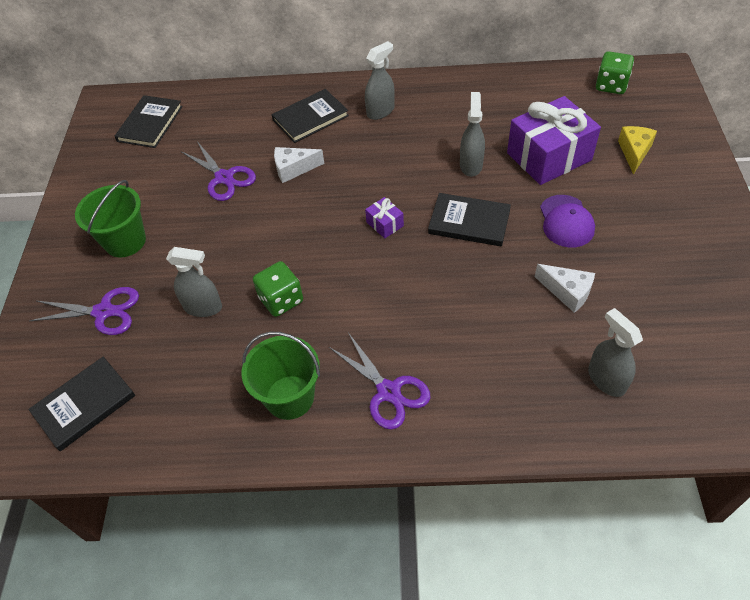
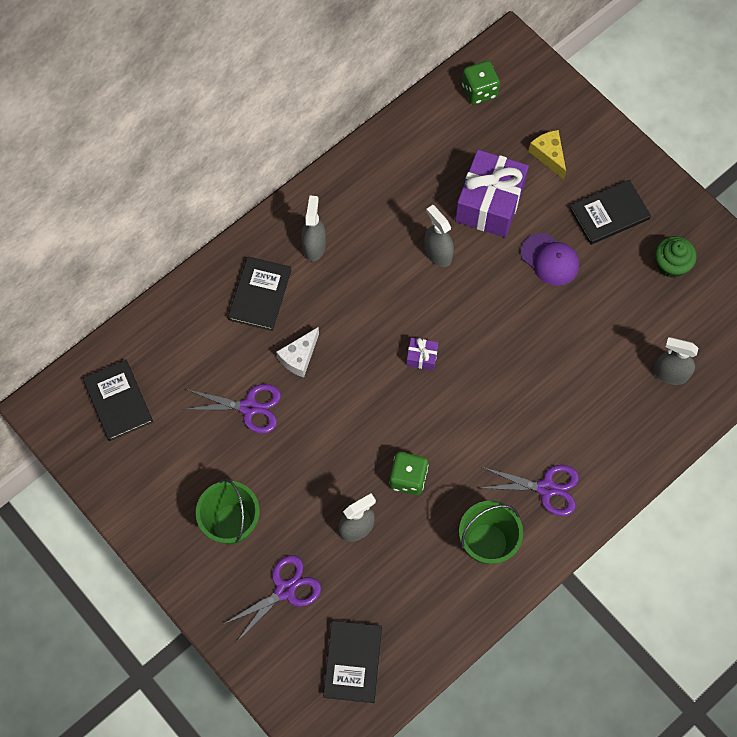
camera: 45 degrees left, 15 degrees up
black book [428,193,511,246] -> black book moved to [570,180,651,245]
white cheese [535,264,595,313] -> none
none -> green cupcake [655,236,697,278]

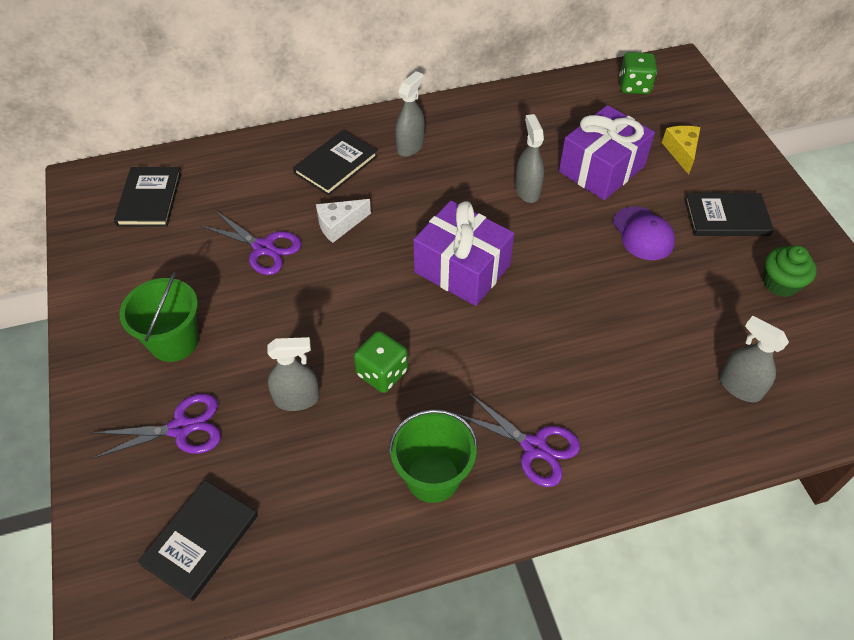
camera: 25 degrees right, 15 degrees down
purple gift [406,338,439,371] -> purple gift [413,201,514,306], size x2.34

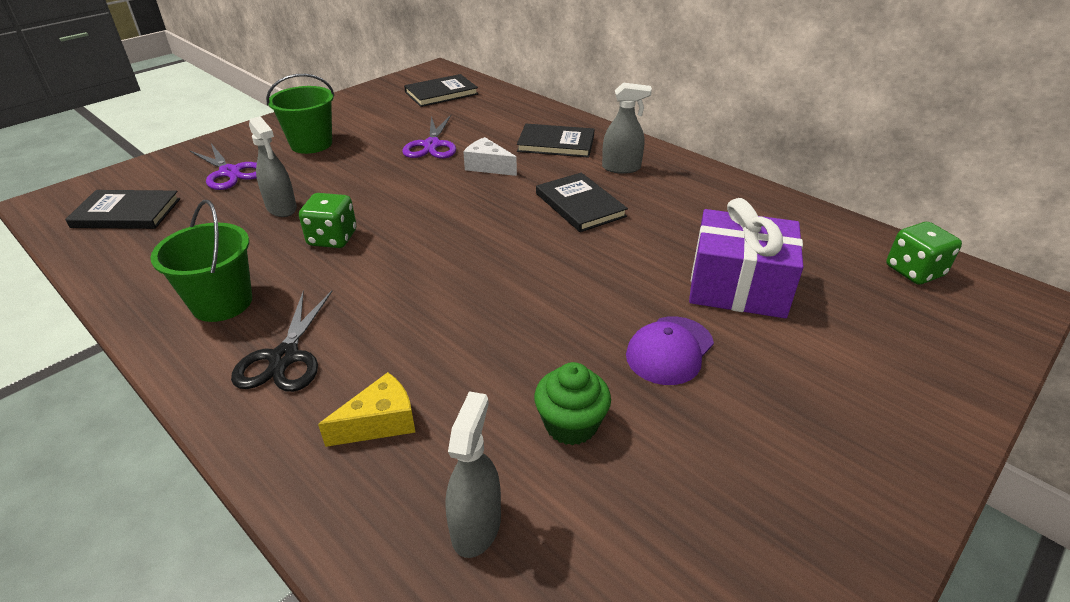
camera: 60 degrees right, 15 degrees down
purple gift [413,201,514,306] -> none
purple scissors [457,393,580,487] -> black scissors [231,291,332,392]
grey spray bottle [515,114,544,203] -> none
yellow cheese [662,126,700,175] -> yellow cheese moved to [318,372,415,447]
black book [684,193,774,236] -> black book moved to [536,173,628,232]
green cupcake [763,245,817,297] -> green cupcake moved to [534,362,611,445]

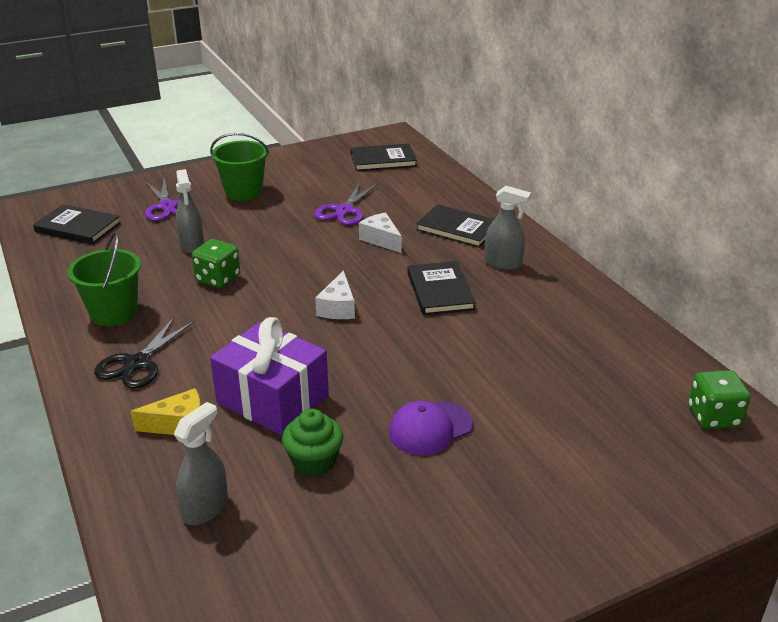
camera: 20 degrees right, 5 degrees down
purple gift [689,198,803,318] -> purple gift moved to [210,317,329,435]
none -> white cheese [315,270,355,319]

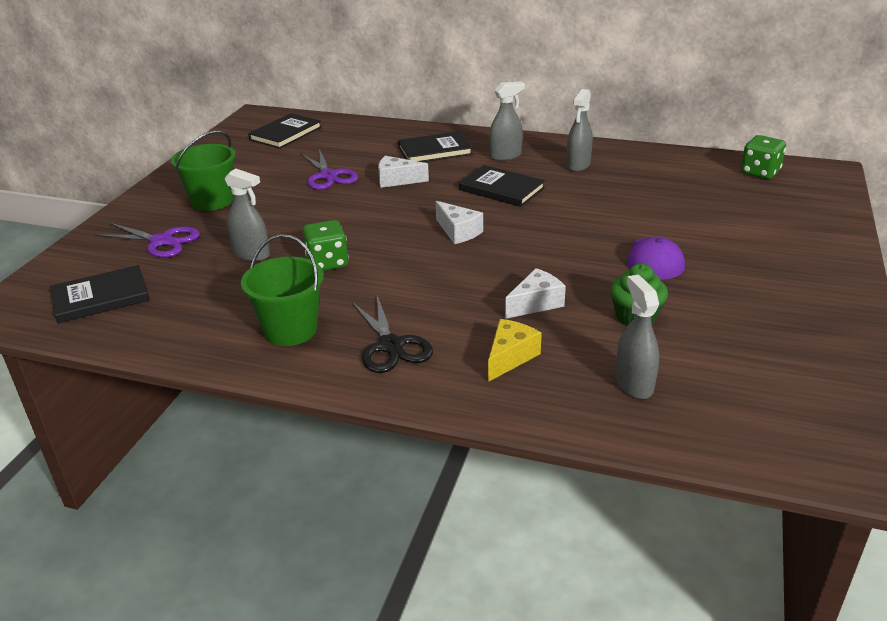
camera: 45 degrees left, 0 degrees up
purple gift [210,317,329,435] -> white cheese [505,268,566,319]
none -> grey spray bottle [566,89,593,172]

